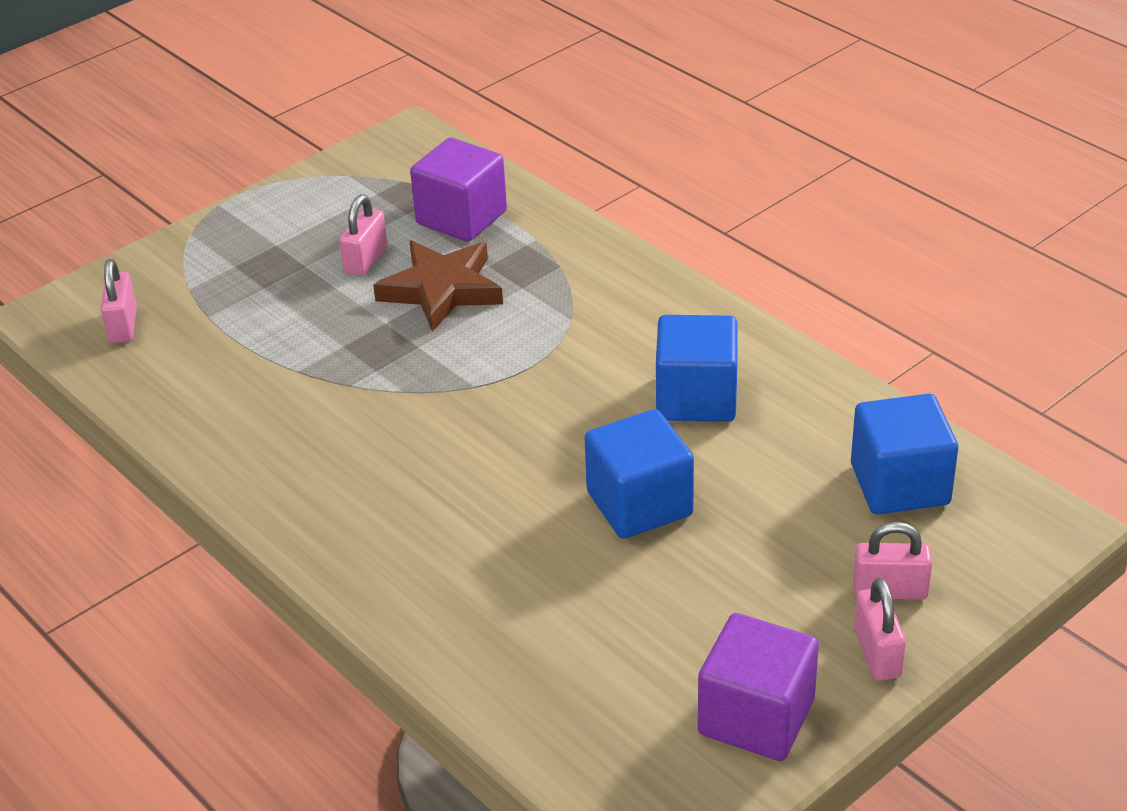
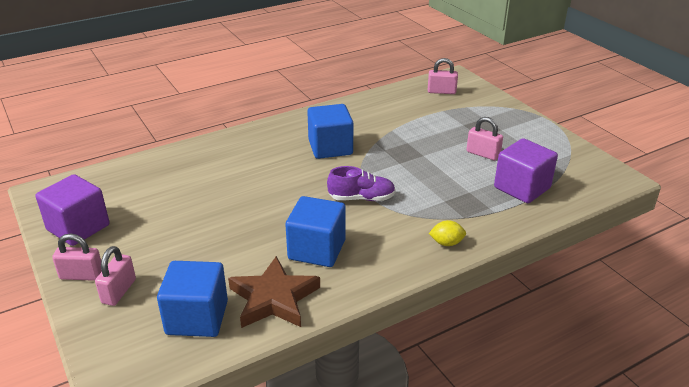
camera: 100 degrees right, 5 degrees down
brown star [373,241,503,332] -> brown star moved to [228,256,320,328]
blue cube [585,409,694,539] -> blue cube moved to [307,104,353,159]
none -> purple shoe [327,166,396,201]
none -> yellow lemon [429,220,466,246]

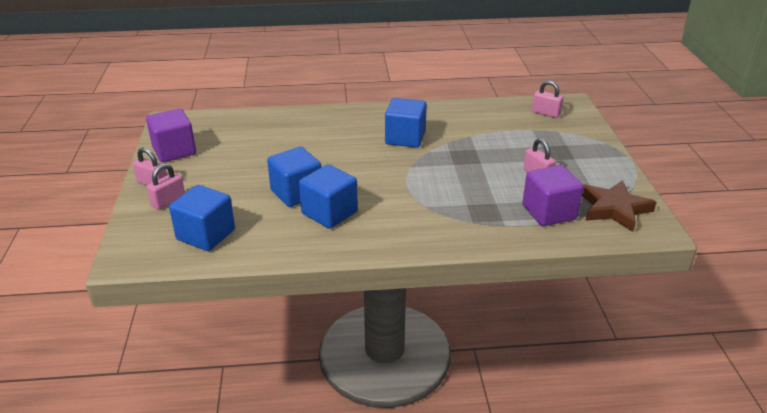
camera: 25 degrees right, 0 degrees up
brown star [228,256,320,328] -> brown star moved to [582,180,657,232]
purple shoe [327,166,396,201] -> none
yellow lemon [429,220,466,246] -> none
none -> blue cube [267,147,321,207]

